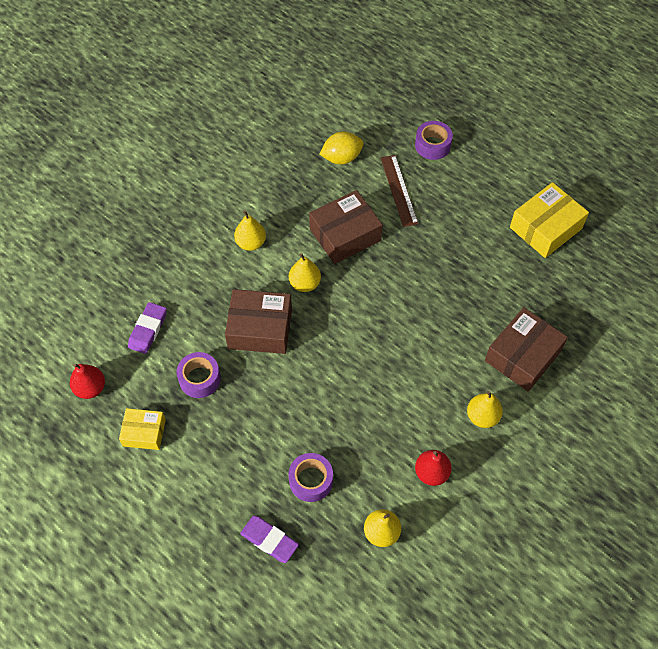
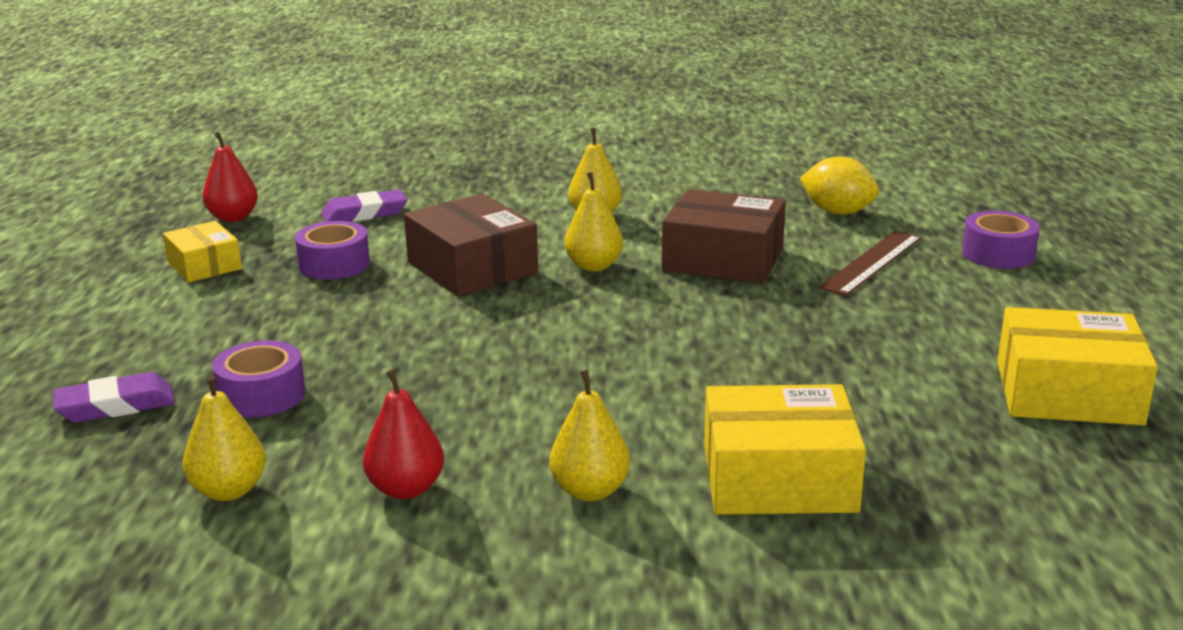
camera: 50 degrees right, 35 degrees down
purple eraser [240,516,299,563] -> purple eraser turned 75 degrees clockwise [53,372,175,423]
brown box [485,307,568,391] -> yellow box [704,384,866,515]

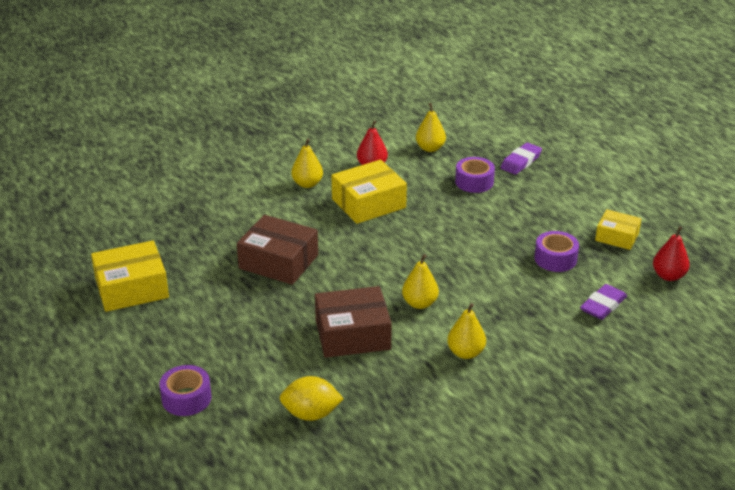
camera: 150 degrees right, 10 degrees up
brown box [404,194,538,297] -> brown box moved to [237,215,318,285]
yellow box [704,384,866,515] -> yellow box moved to [331,160,407,224]
brown ruler [818,231,922,296] -> none

